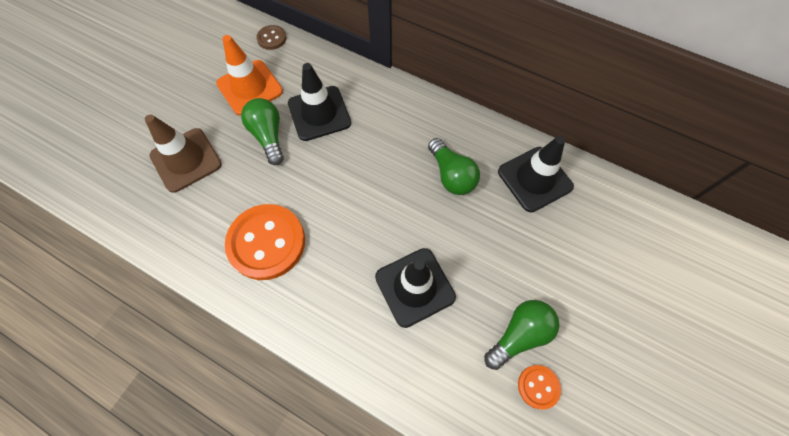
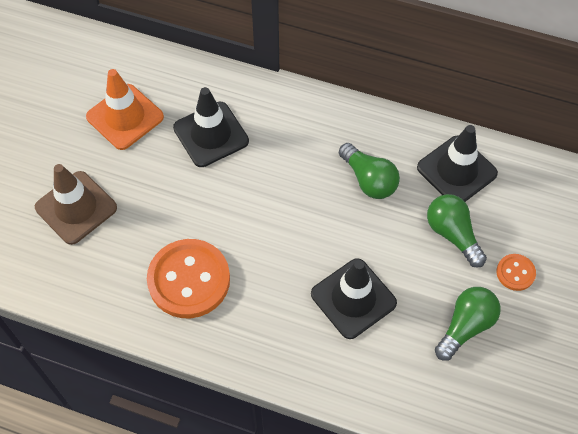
camera: 10 degrees left, 5 degrees down
green light bulb [241,98,284,165] -> green light bulb moved to [427,194,487,268]
brown button [256,25,286,50] -> none
orange button [518,365,561,410] -> orange button moved to [496,254,536,291]

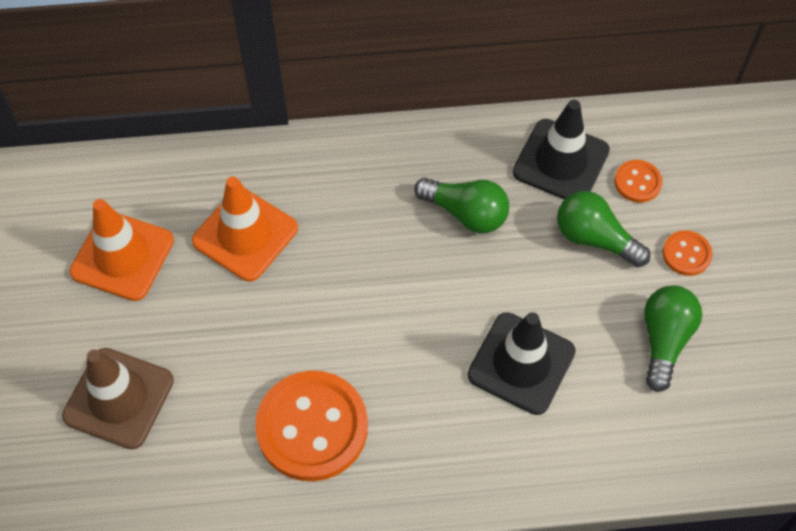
camera: 25 degrees left, 0 degrees up
black traffic cone [173,87,249,167] -> orange traffic cone [192,176,298,281]
none -> orange button [615,160,662,203]

